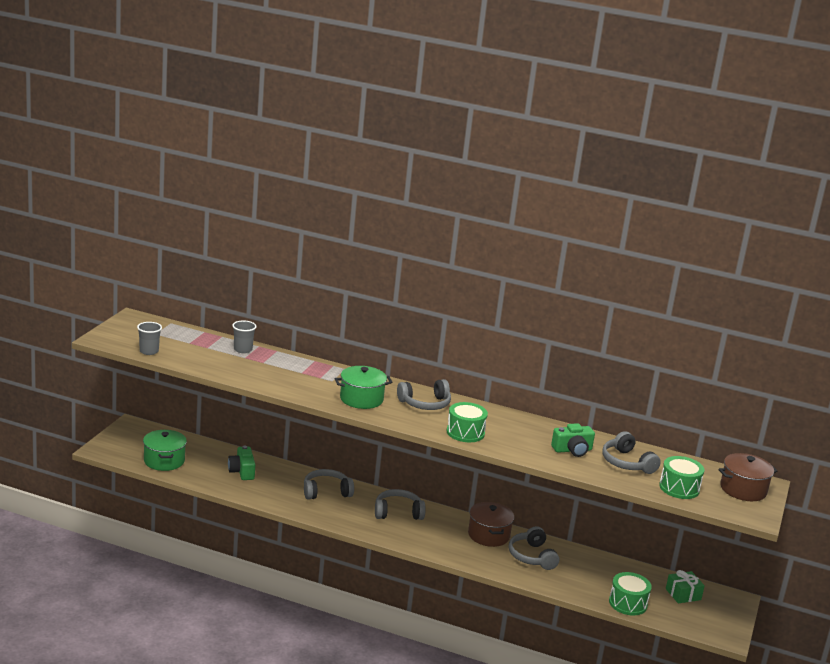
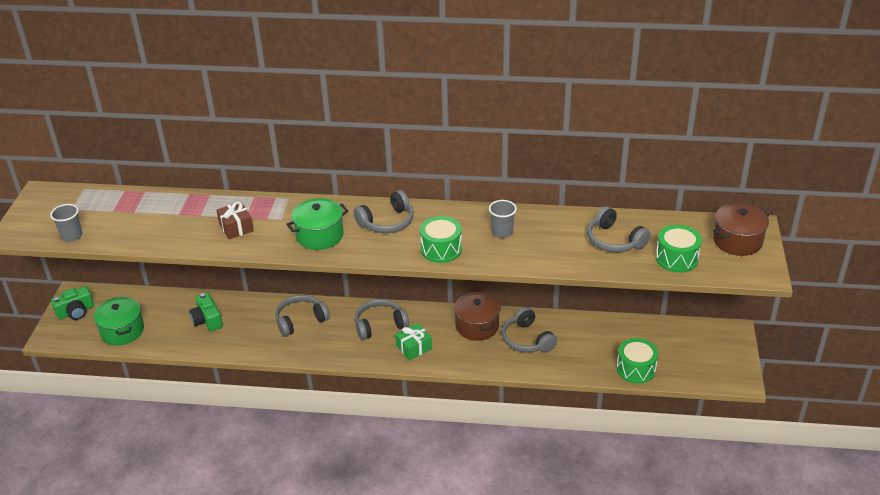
camera: 10 degrees left, 15 degrees up
grey cup [232,320,257,353] -> grey cup moved to [489,200,517,238]
green camera [551,423,595,457] -> green camera moved to [51,286,94,320]
green gift [666,570,705,603] -> green gift moved to [395,323,432,360]
none -> brown gift [216,202,254,239]

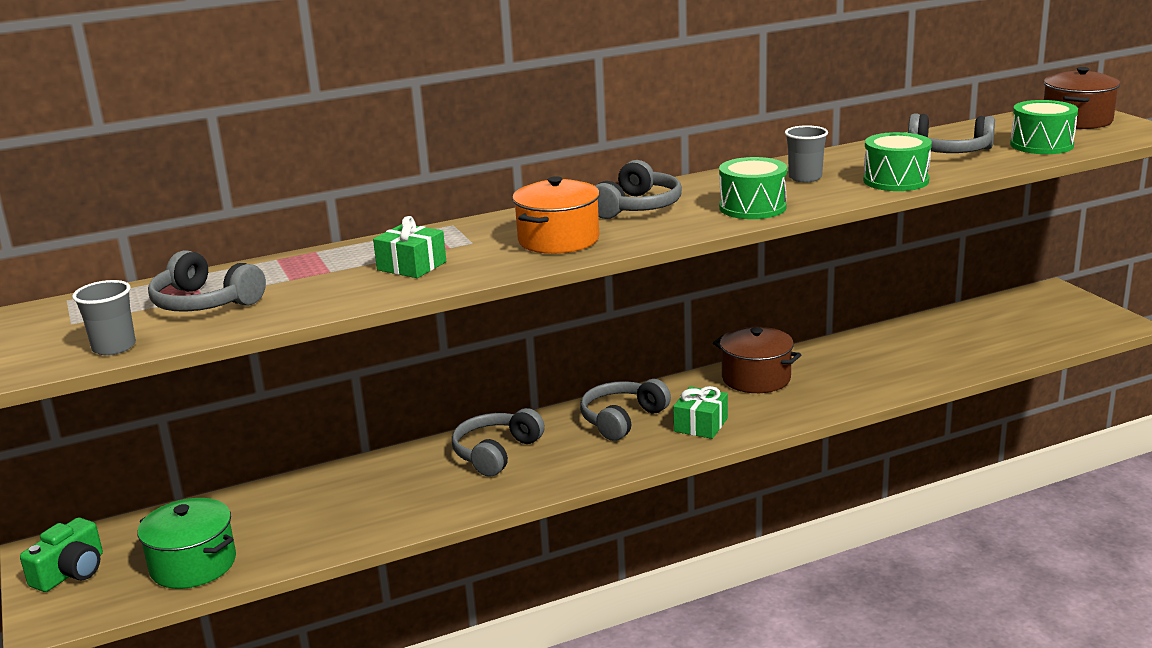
camera: 30 degrees left, 15 degrees down
green camera [189,293,223,331] -> none
brown gift [216,202,254,239] -> green gift [373,216,446,278]
green pot [286,198,348,250] -> orange pot [512,176,600,254]
grey headphones [502,307,557,353] -> grey headphones moved to [148,250,266,312]
green drum [617,338,658,384] -> green drum moved to [863,132,932,191]

